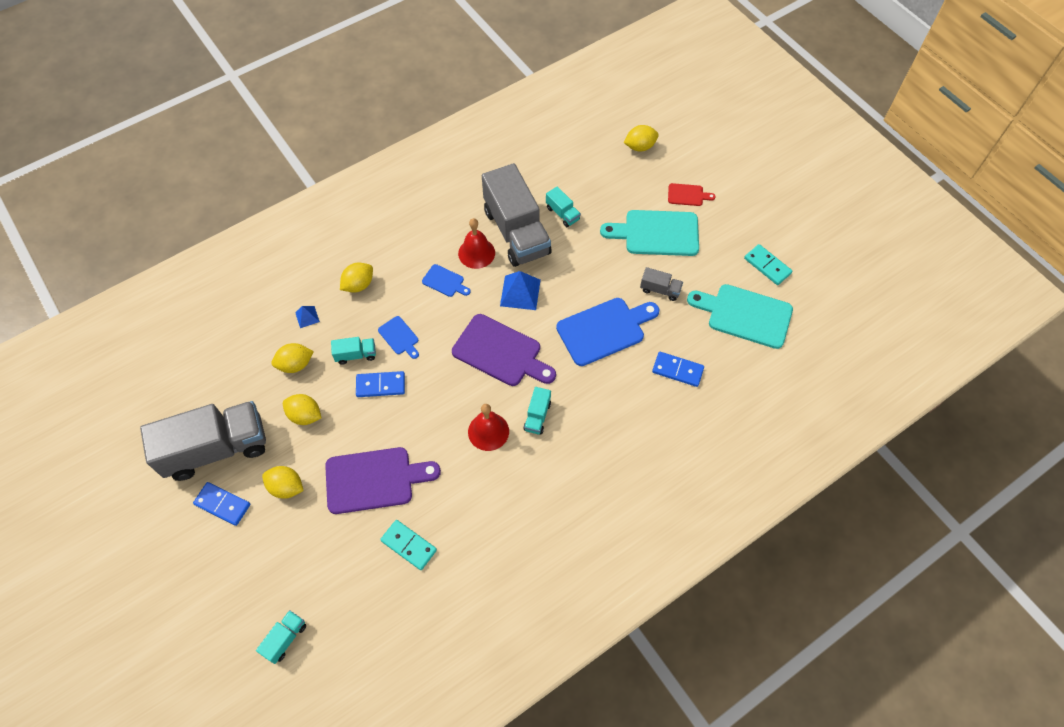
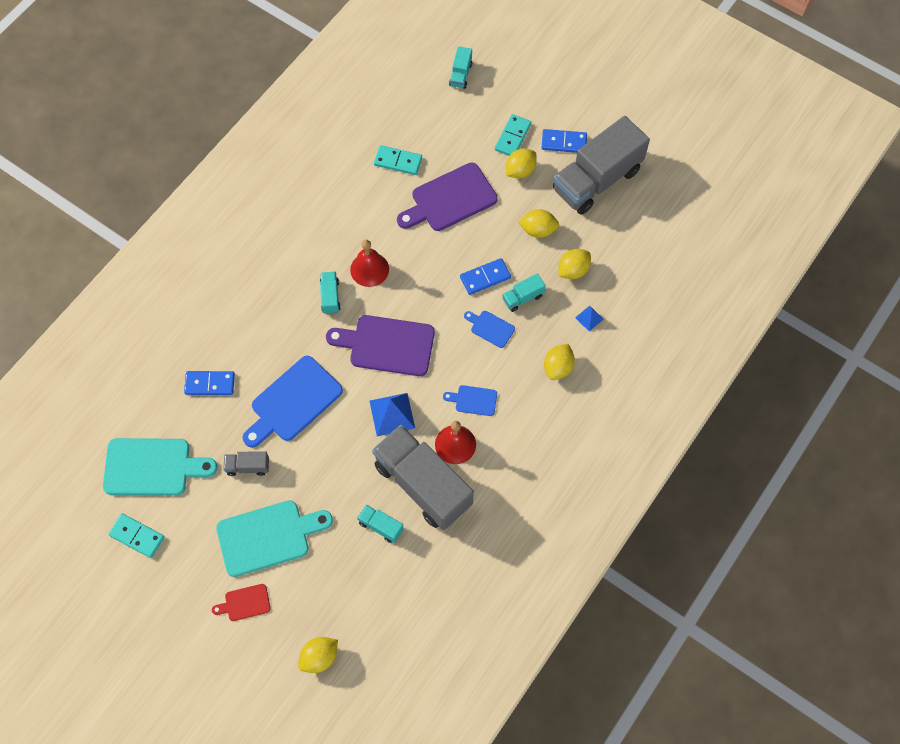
camera: 160 degrees right, 5 degrees up
yellow lemon [262,466,304,499] -> yellow lemon turned 45 degrees counterclockwise [506,149,537,178]
none -> turquoise domino [495,114,531,156]

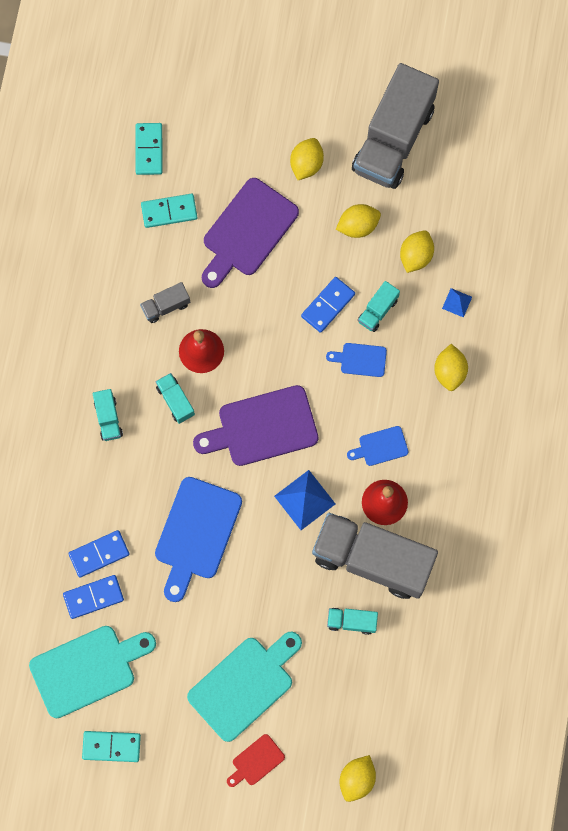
camera: 25 degrees left, 10 degrees up
grey truck [223,451,269,476] -> grey truck moved to [140,282,190,323]
turquoise truck [449,46,472,89] -> turquoise truck moved to [93,389,123,441]
turquoise domino [495,114,531,156] -> turquoise domino moved to [136,123,162,175]
blue domino [542,129,587,153] -> blue domino moved to [63,575,124,619]

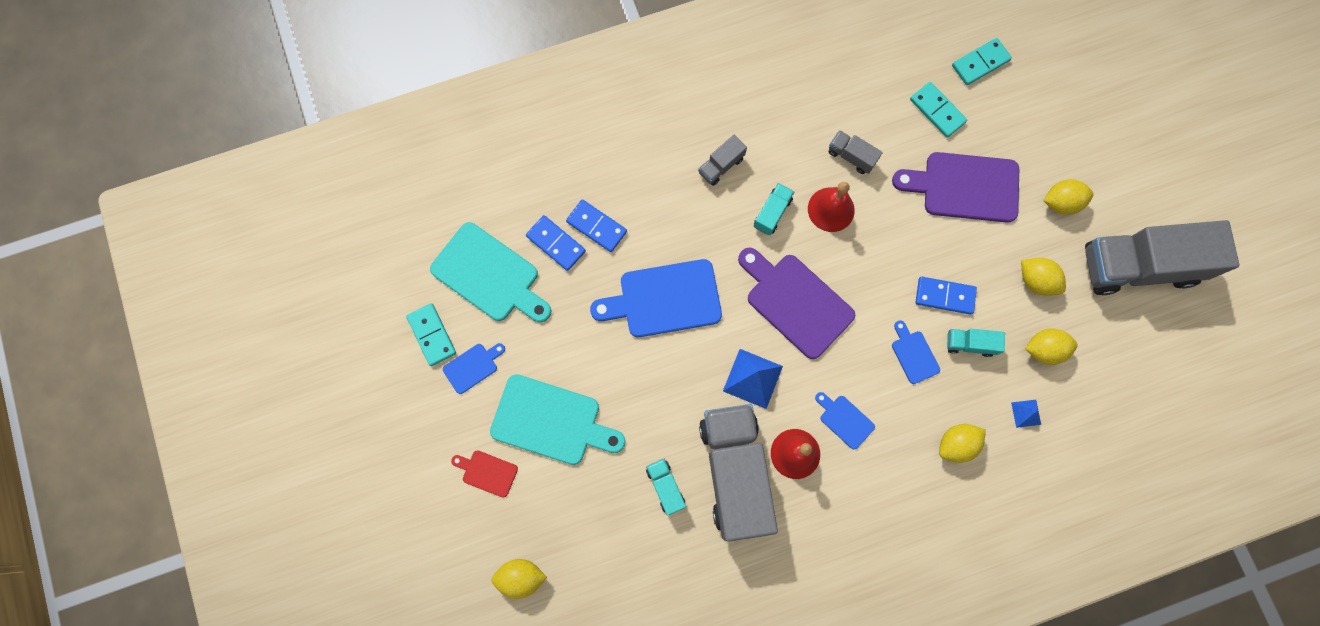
camera: 60 degrees right, 0 degrees up
turquoise truck [93,389,123,441] -> grey truck [698,135,747,186]
none -> blue cutting board [443,343,505,394]

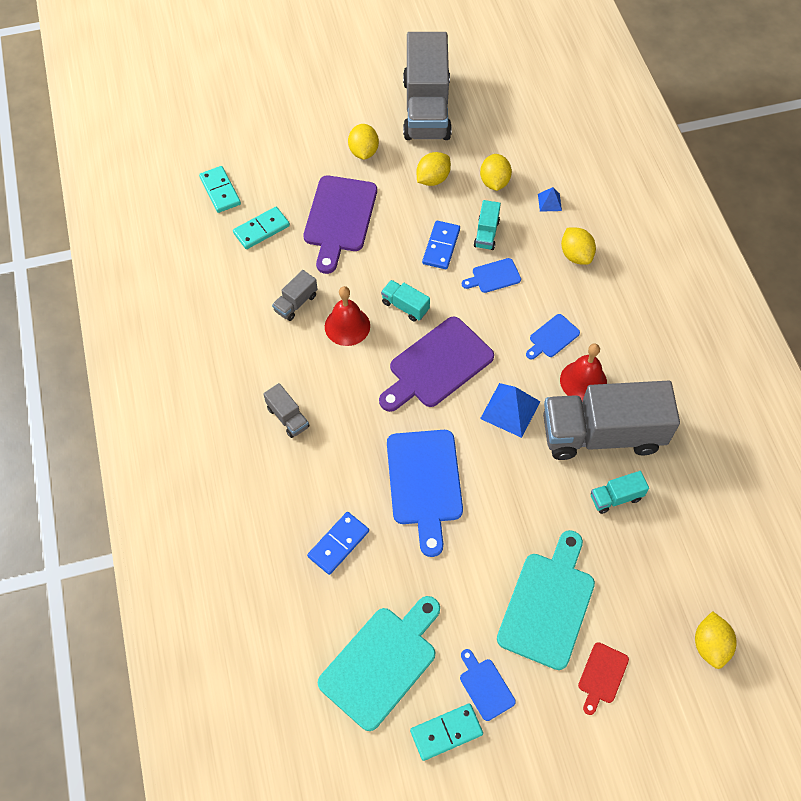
camera: 85 degrees left, 15 degrees down
blue domino [526,215,586,271] -> none
turquoise truck [754,183,794,235] -> turquoise truck moved to [381,280,430,322]

